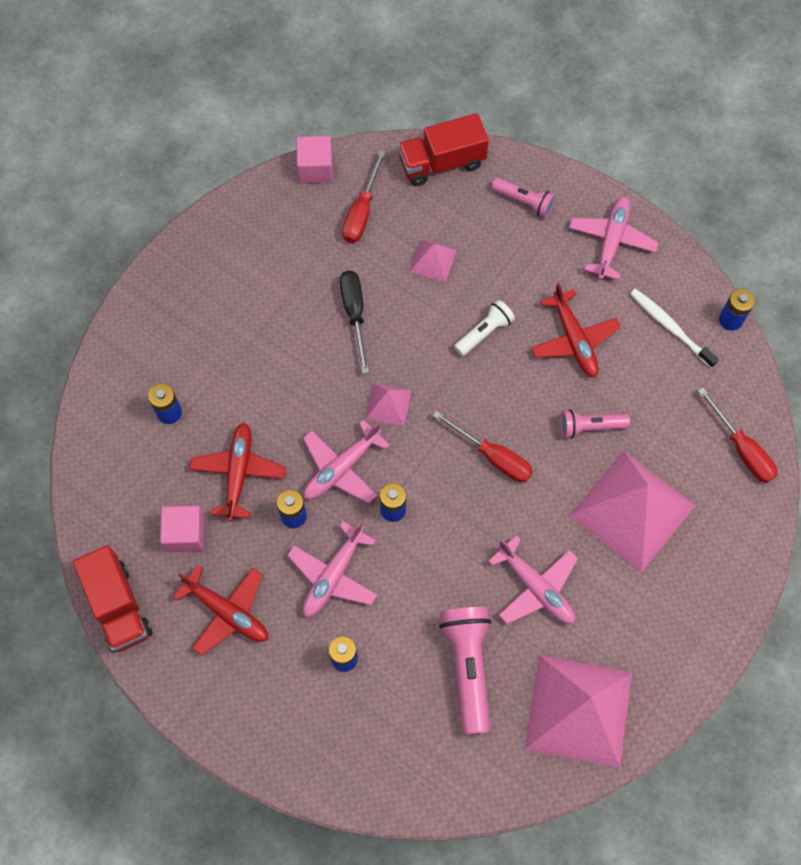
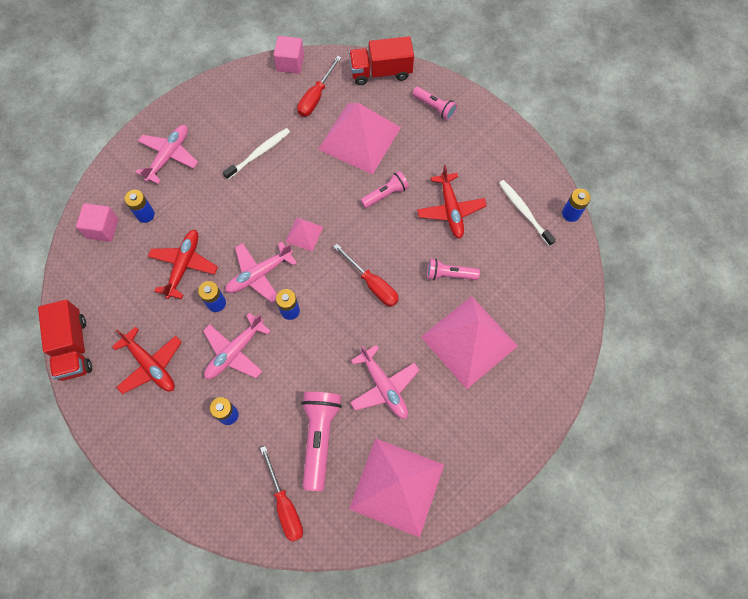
camera: 10 degrees right, 0 degrees up
pink cube [160,506,204,552] -> pink cube moved to [76,203,119,242]
black screwdriver [340,271,369,374] -> none
pink pyramid [409,240,457,282] -> pink pyramid [318,103,401,175], size x2.22
white flashlight [454,300,515,356] -> pink flashlight [360,171,409,208]
pink plane [569,197,658,280] -> pink plane moved to [136,125,198,184]
red screwdriver [698,388,778,483] -> red screwdriver moved to [260,446,303,542]
none -> white toothbrush [223,128,290,180]

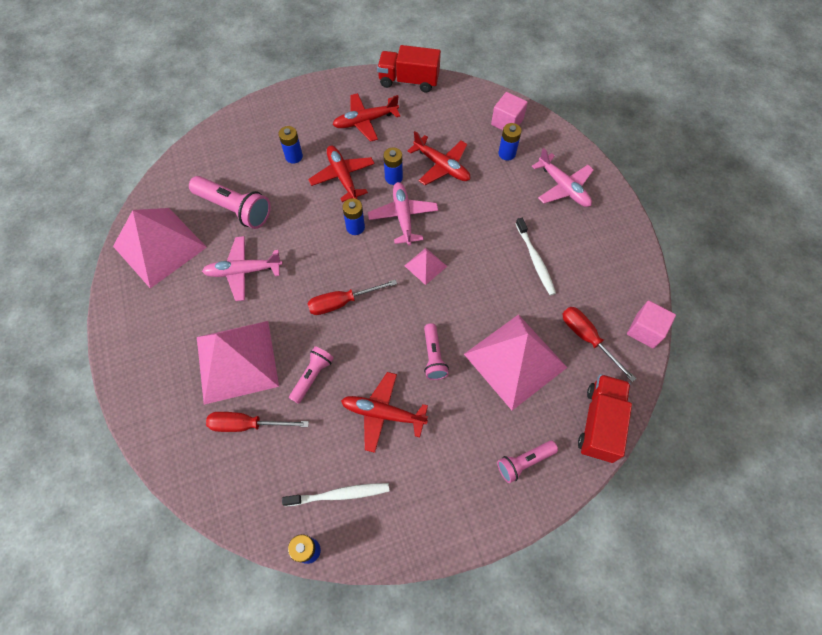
camera: 115 degrees right, 5 degrees down
pink plane [203,312,270,379] -> red plane [308,146,375,202]
red screwdriver [260,446,303,542] -> red screwdriver moved to [206,412,309,432]

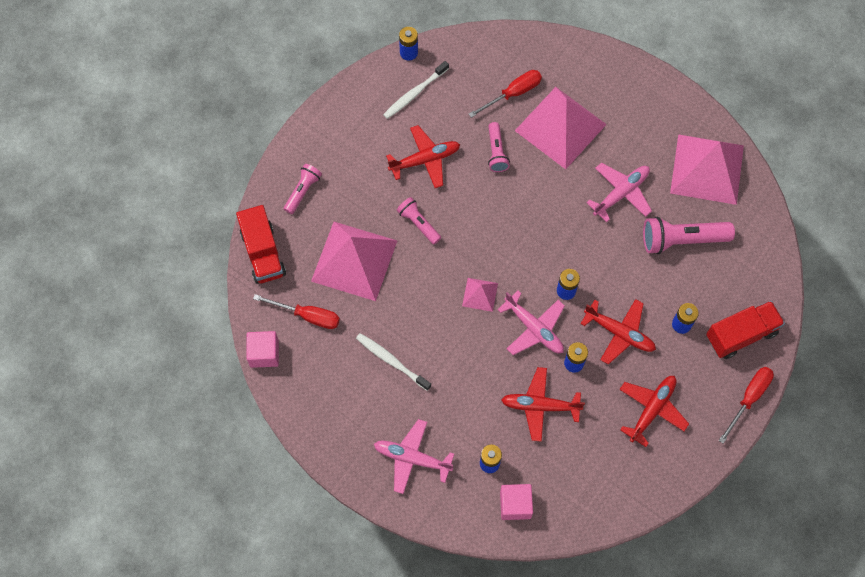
camera: 145 degrees right, 5 degrees up
red screwdriver [307,280,397,315] -> red screwdriver moved to [719,367,774,444]
red truck [377,45,441,93] -> red truck moved to [706,301,785,359]

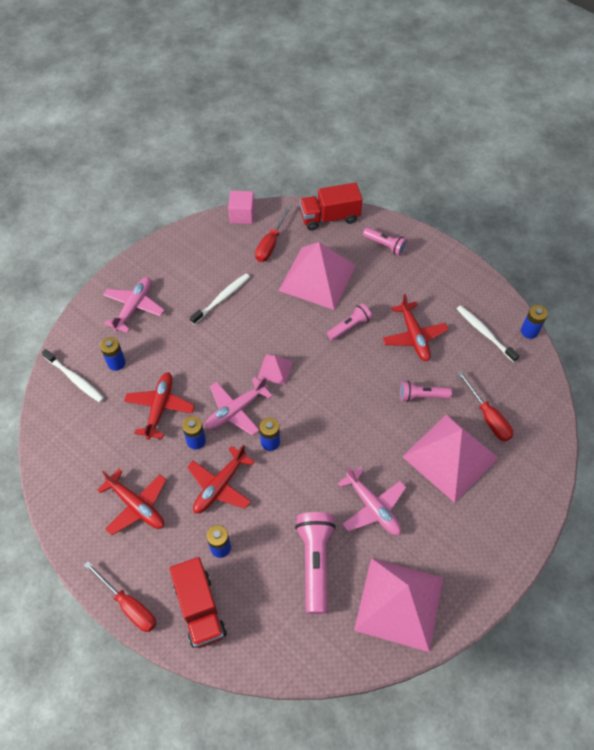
camera: 95 degrees right, 10 degrees down
pink cube [500,484,533,520] -> white toothbrush [42,349,104,403]

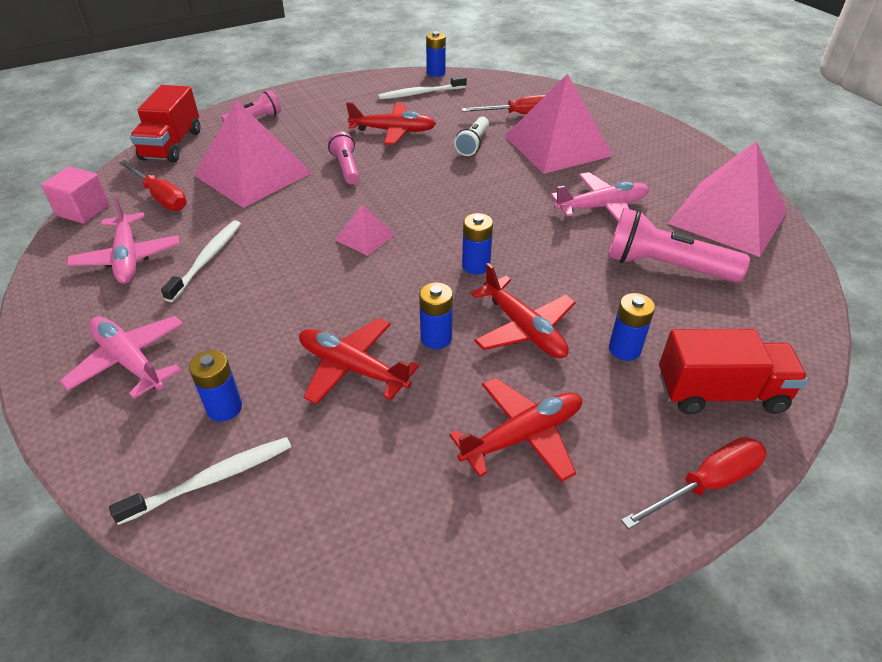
camera: 70 degrees left, 15 degrees down
white toothbrush [190,273,250,325] -> white toothbrush turned 45 degrees clockwise [161,220,241,302]
pink plane [205,377,273,436] -> pink plane moved to [67,196,180,284]
pink flashlight [400,381,452,402] -> white flashlight [454,117,489,156]

